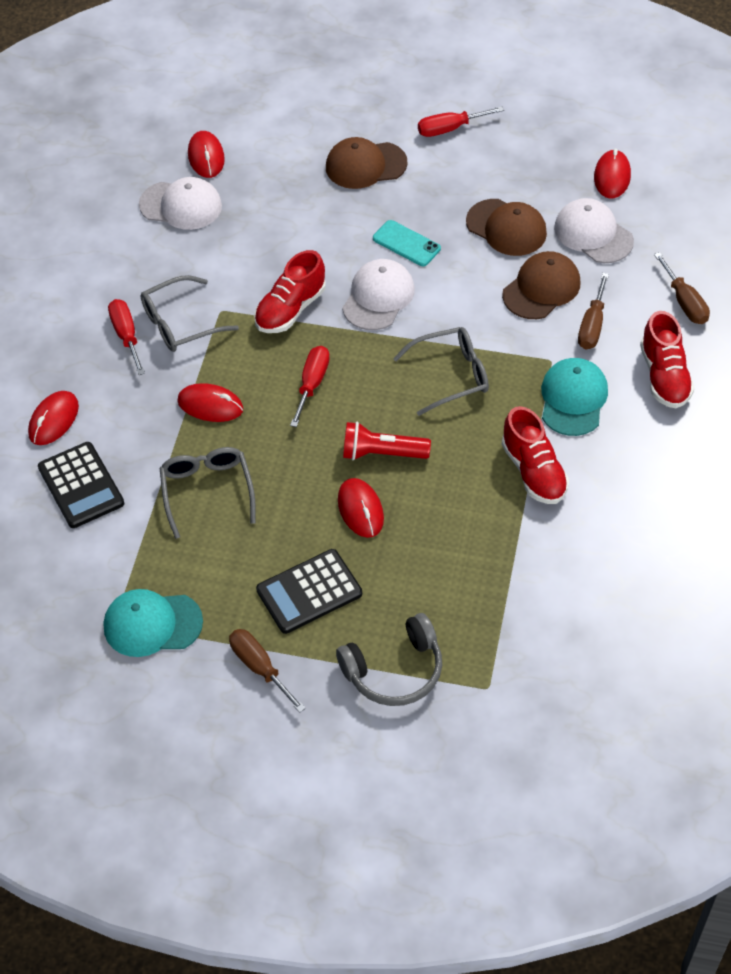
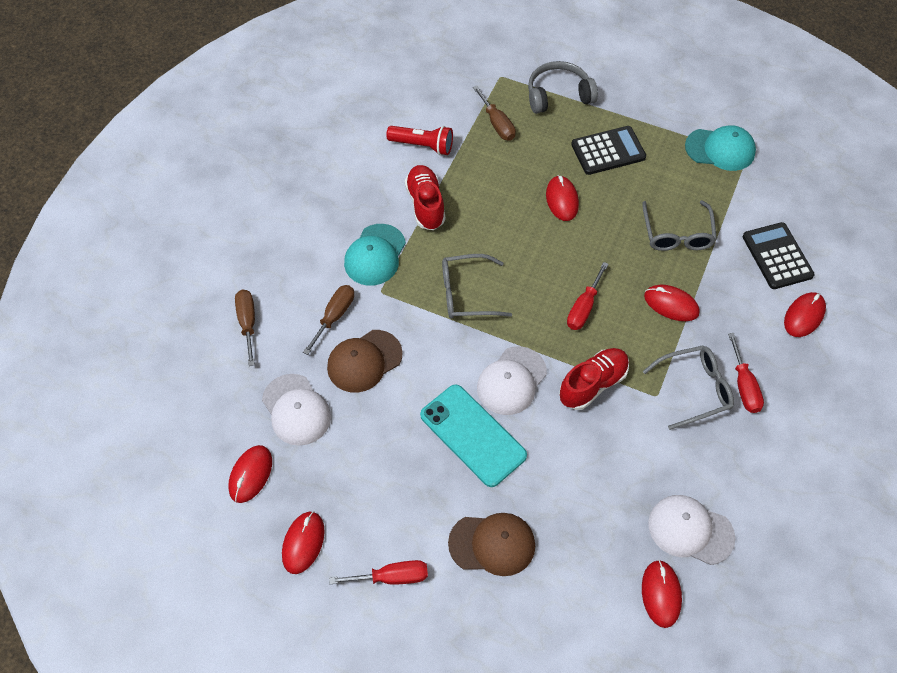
camera: 170 degrees left, 5 degrees up
brown screwdriver [229,629,306,713] -> brown screwdriver moved to [473,86,516,141]
red flashlight [343,422,431,460] -> red flashlight moved to [386,126,453,155]
turquoise phone [373,220,441,266] -> turquoise phone [420,384,527,487], size x1.72
brown cap [466,199,547,256] -> none
red shoe [640,311,694,408] -> none
none -> red mouse [282,511,325,574]

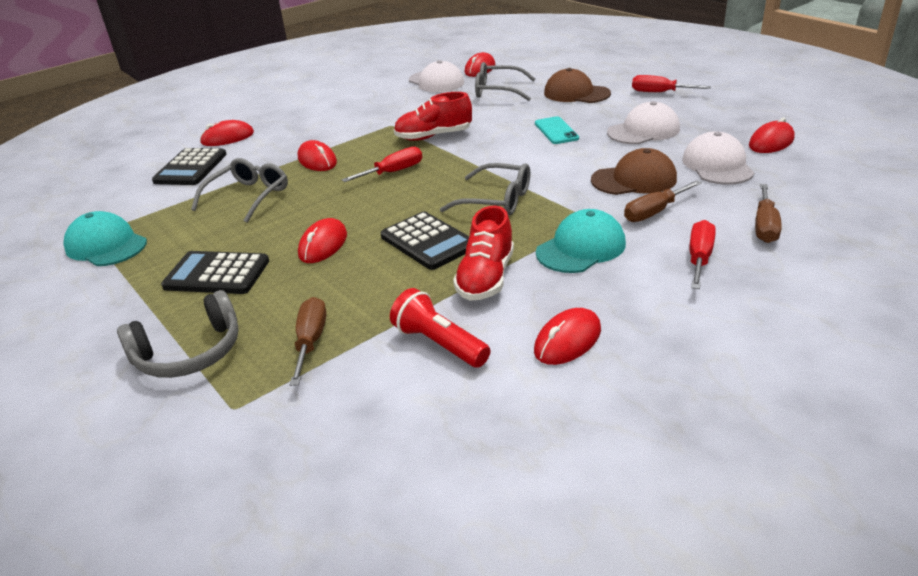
camera: 150 degrees left, 25 degrees down
red mouse [282,511,325,574] -> red mouse moved to [534,308,601,365]
turquoise phone [420,384,527,487] -> turquoise phone [535,116,579,144], size x0.58
white cap [477,346,547,415] -> white cap moved to [607,101,680,144]
grey headphones [528,61,598,114] -> grey headphones turned 45 degrees counterclockwise [117,290,239,378]
grey glasses [642,345,734,430] -> grey glasses moved to [475,62,535,101]
red screwdriver [728,333,764,413] -> red screwdriver moved to [690,220,716,289]
none -> black calculator [381,212,470,270]

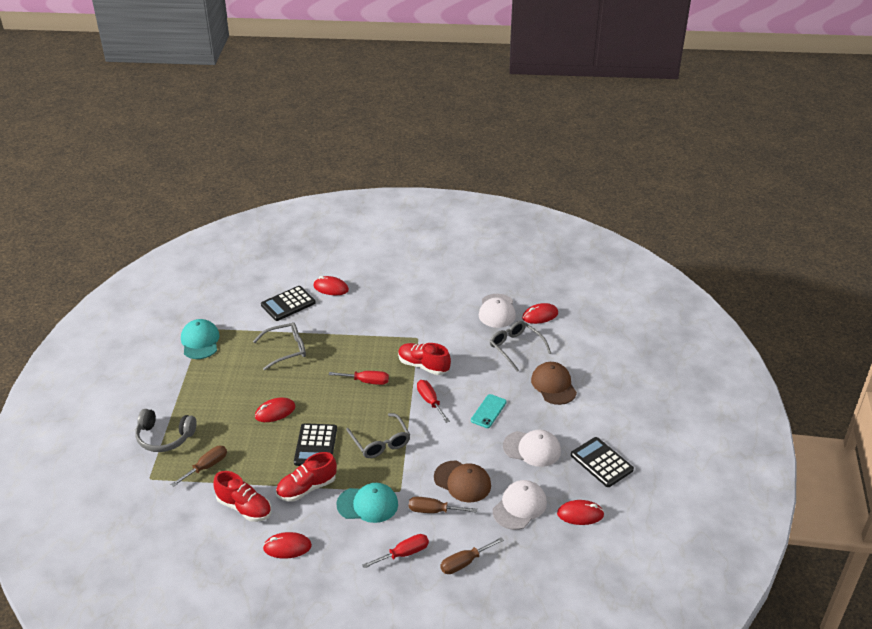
camera: 40 degrees right, 5 degrees up
black calculator [161,251,269,294] -> black calculator moved to [571,437,634,487]
red mouse [298,140,337,171] -> none
red flashlight [390,288,490,368] -> red shoe [213,471,271,522]
red screwdriver [632,75,711,92] -> red screwdriver moved to [417,380,450,423]

